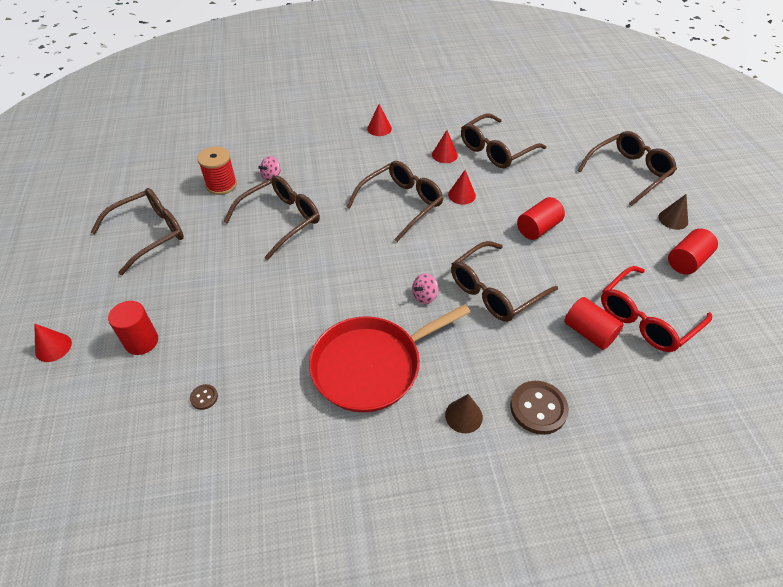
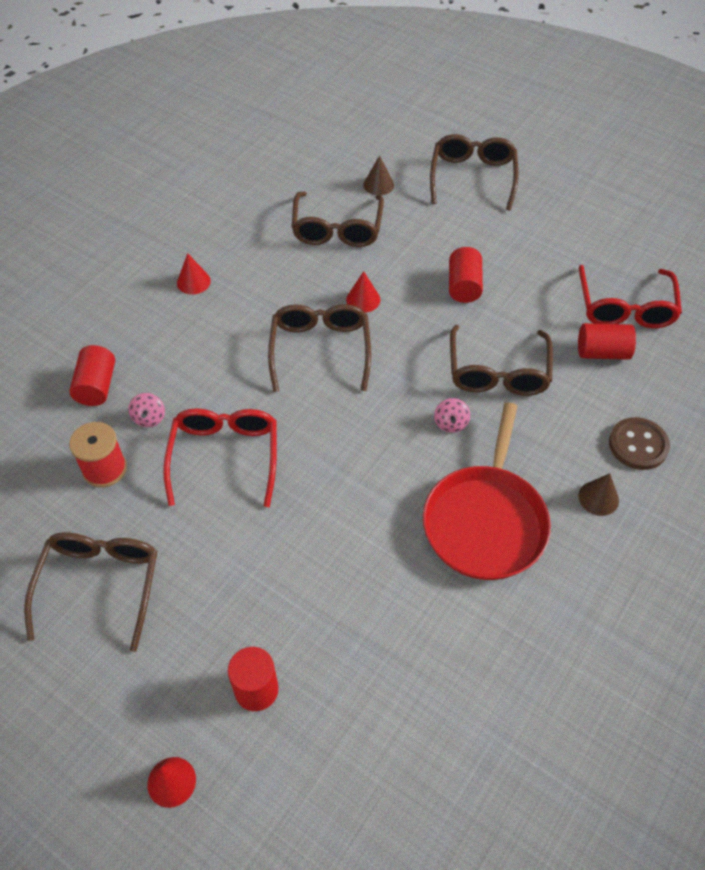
camera: 45 degrees left, 5 degrees up
brown button [190,384,218,410] -> none
brown glasses [224,176,320,260] -> red glasses [163,408,277,507]
red cone [432,130,458,163] -> none
brown cone [658,194,688,230] -> brown cone moved to [363,155,394,195]
red cylinder [668,229,718,275] -> red cylinder moved to [69,345,115,406]

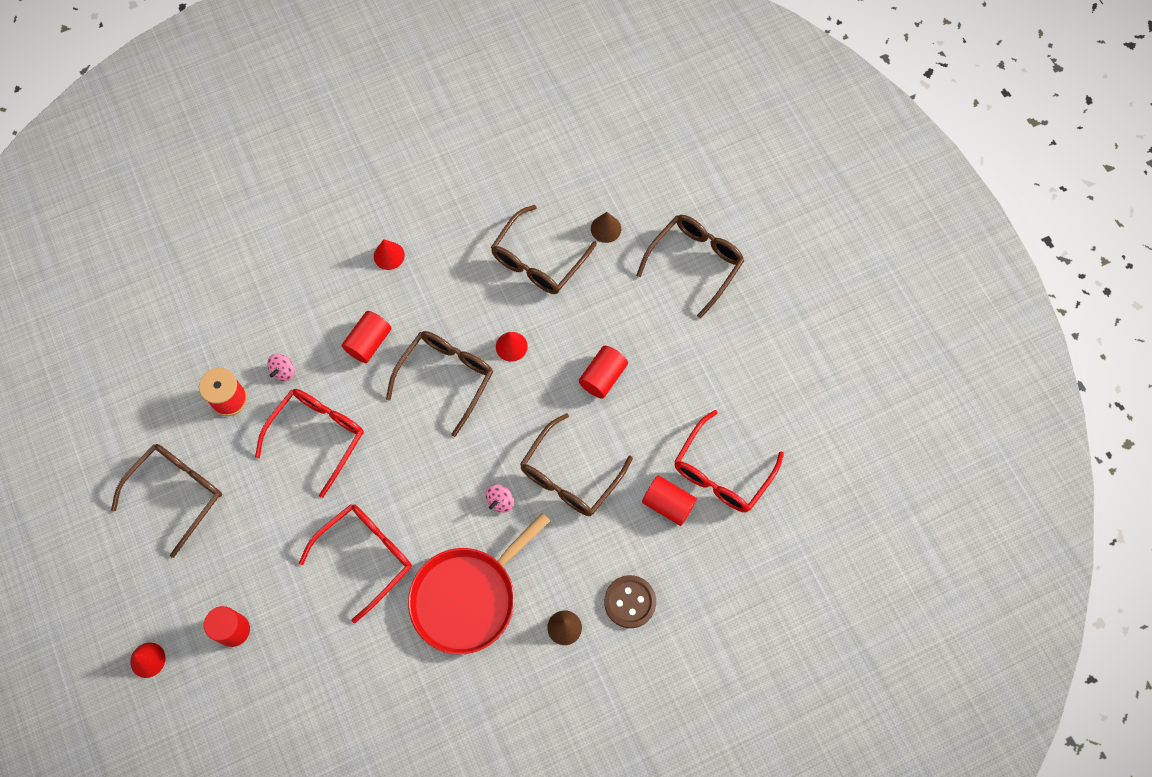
camera: 30 degrees right, 15 degrees up
red cylinder [69,345,115,406] -> red cylinder moved to [342,311,391,363]
none -> red glasses [299,504,412,623]

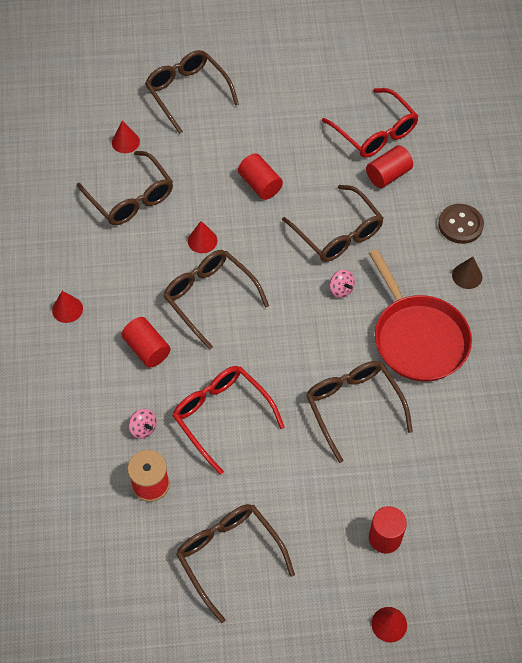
camera: 70 degrees left, 10 degrees down
red glasses [299,504,412,623] -> brown glasses [306,361,413,463]
brown cone [591,212,621,243] -> red cone [112,121,140,153]

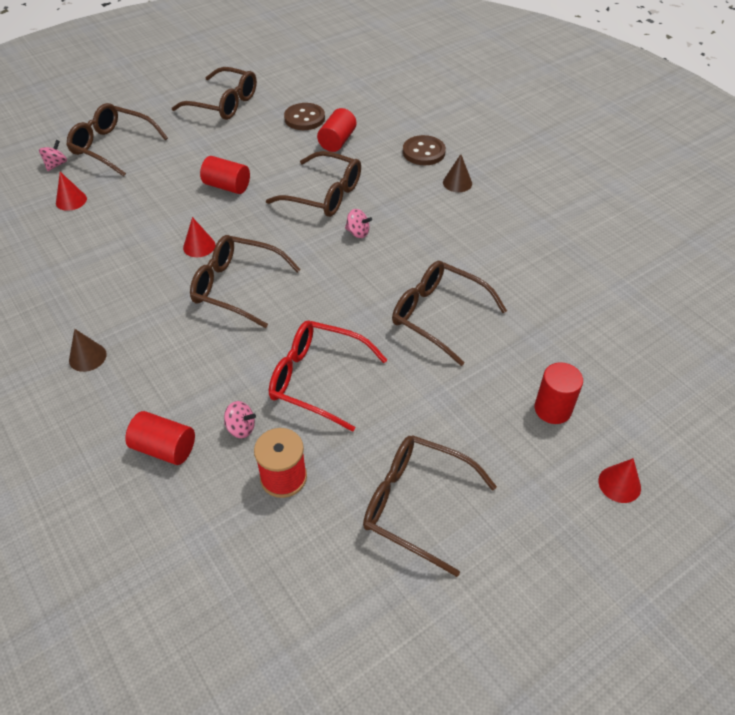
camera: 30 degrees left, 10 degrees down
red cone [52,291,83,323] -> brown cone [69,329,107,372]
brown glasses [77,151,173,225] -> brown glasses moved to [172,67,257,120]
red cylinder [122,317,171,368] -> red cylinder moved to [125,411,195,465]
red glasses [322,88,418,158] -> brown button [284,103,325,130]
red pan [369,249,472,381] -> none
none -> pink spinning top [39,140,67,171]

